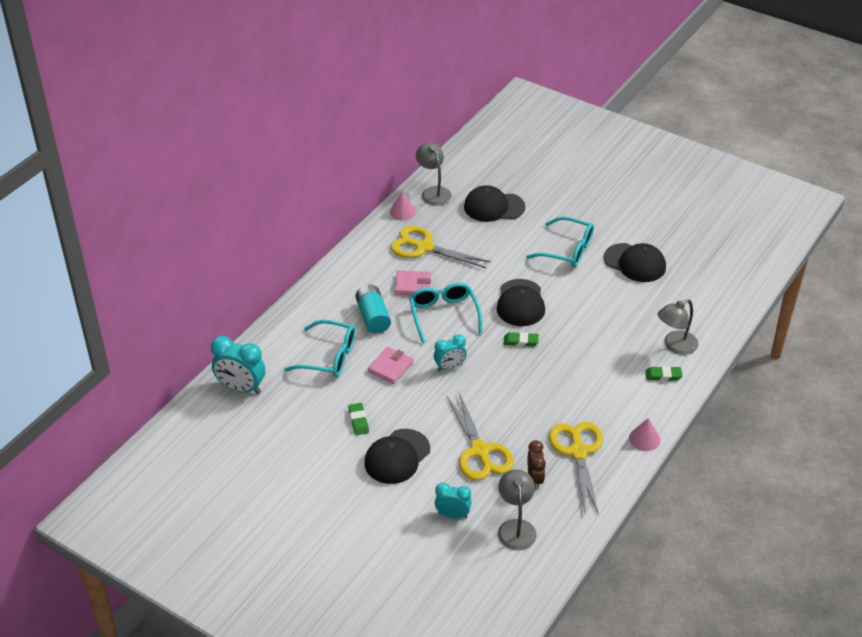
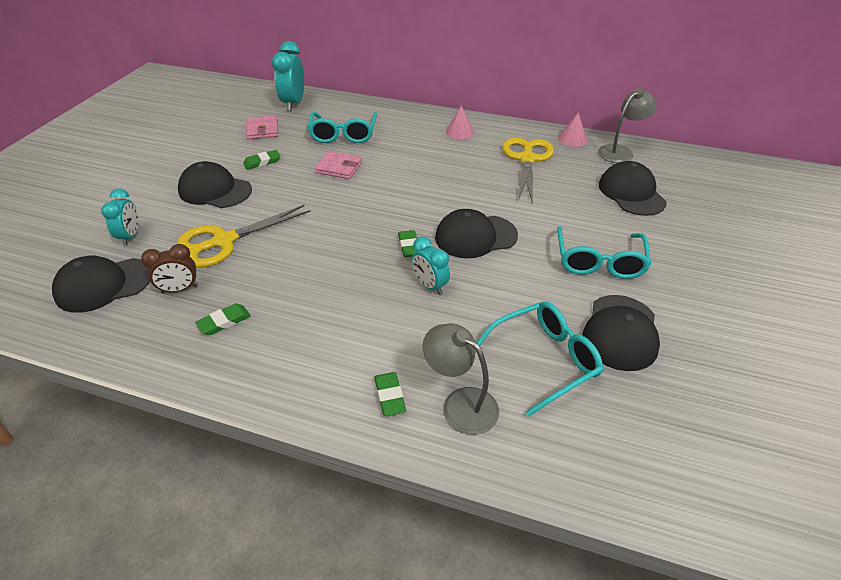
camera: 75 degrees right, 0 degrees up
turquoise battery [355,284,391,334] -> none
pink wallet [395,270,431,295] -> pink wallet moved to [246,115,278,139]
turquoise glasses [409,283,482,343] -> turquoise glasses moved to [477,301,603,416]
turquoise clock [434,334,467,372] -> turquoise clock moved to [412,236,450,295]
grey lamp [498,469,537,550] -> black cap [52,256,150,313]
yellow scissors [549,422,603,515] -> green eraser [195,303,251,335]
pink cone [629,418,660,451] -> pink cone moved to [446,105,474,139]

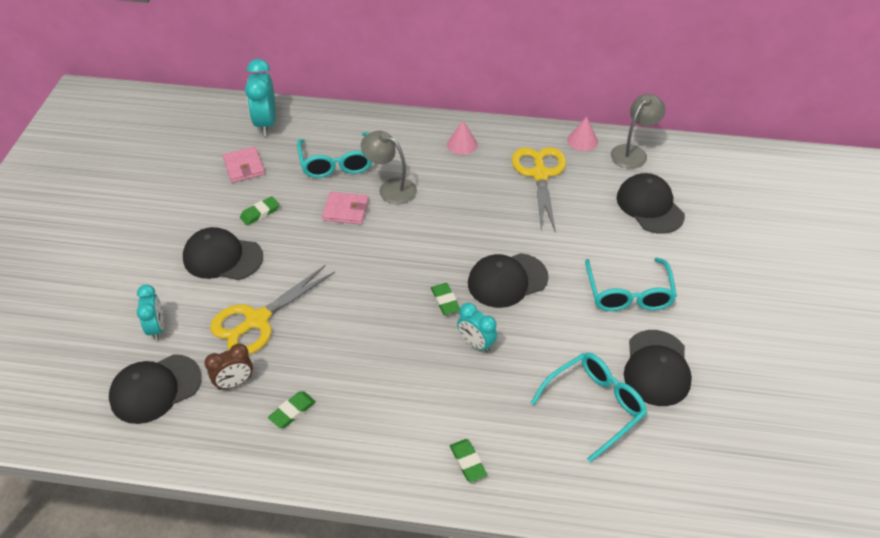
camera: 10 degrees left, 5 degrees up
grey lamp [423,323,499,435] -> grey lamp moved to [361,131,417,204]

